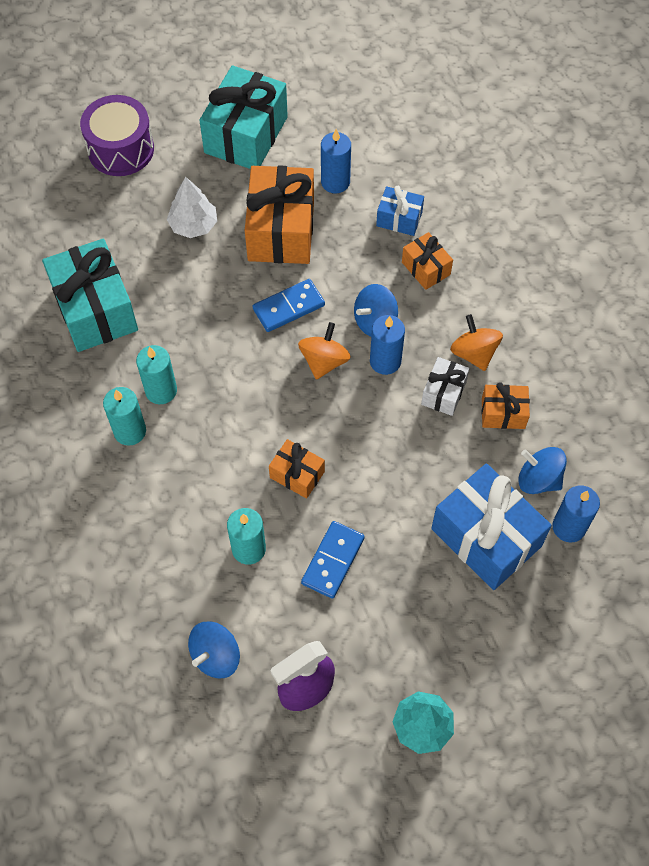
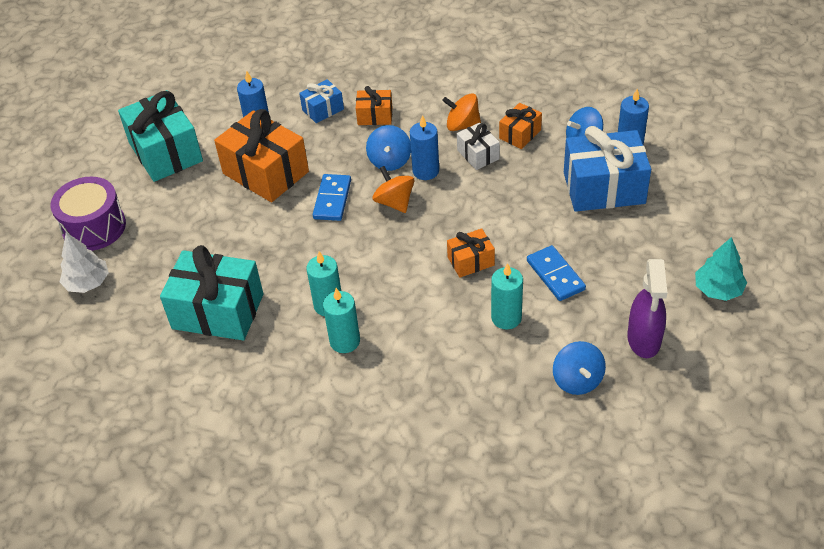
camera: 50 degrees left, 15 degrees down
white tree [167,177,217,238] -> white tree moved to [60,233,109,293]

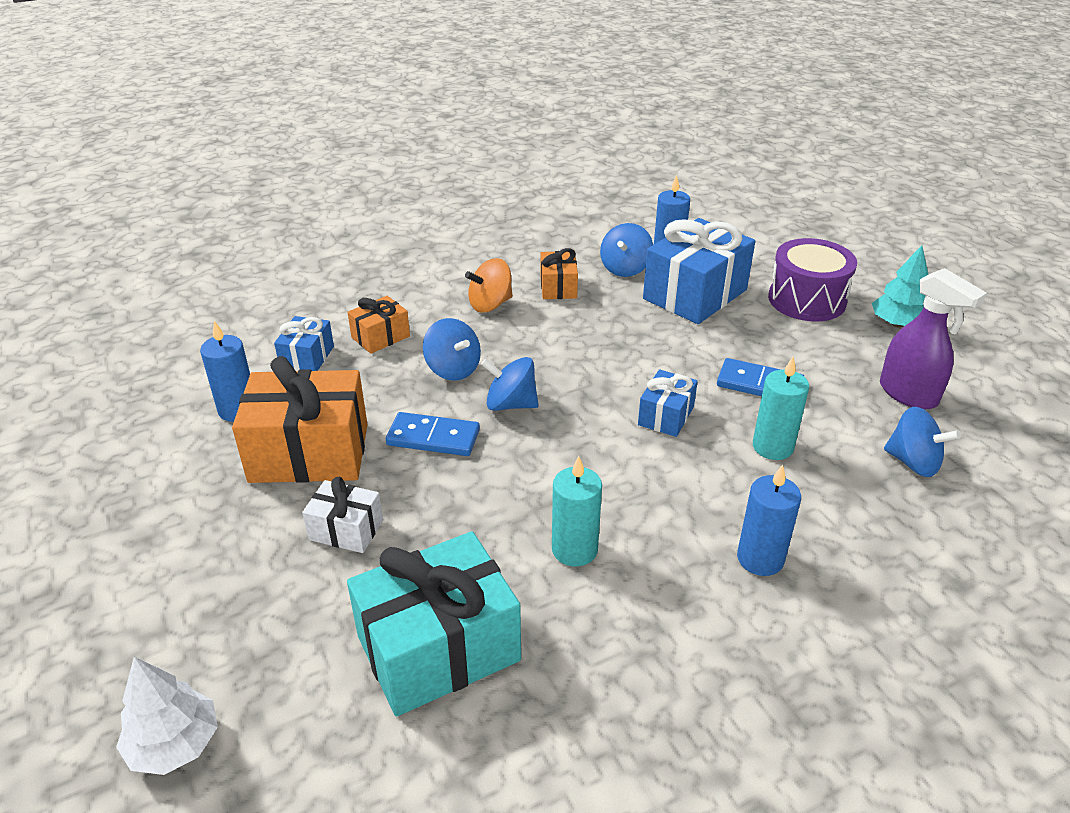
camera: 45 degrees left, 10 degrees down
purple drum [50,177,126,251] -> purple drum moved to [768,238,857,321]
turquoise gift [118,90,203,182] -> none
blue domino [312,174,351,221] -> blue domino turned 45 degrees counterclockwise [386,412,480,456]
turquoise candle [323,288,360,353] -> none
orange spinning top [372,166,414,213] -> blue spinning top [481,357,539,411]
blue candle [410,115,439,180] -> blue candle moved to [737,464,801,576]
orange gift [447,228,495,278] -> blue gift [638,369,698,437]
white gift [457,123,500,170] -> white gift moved to [302,477,383,553]

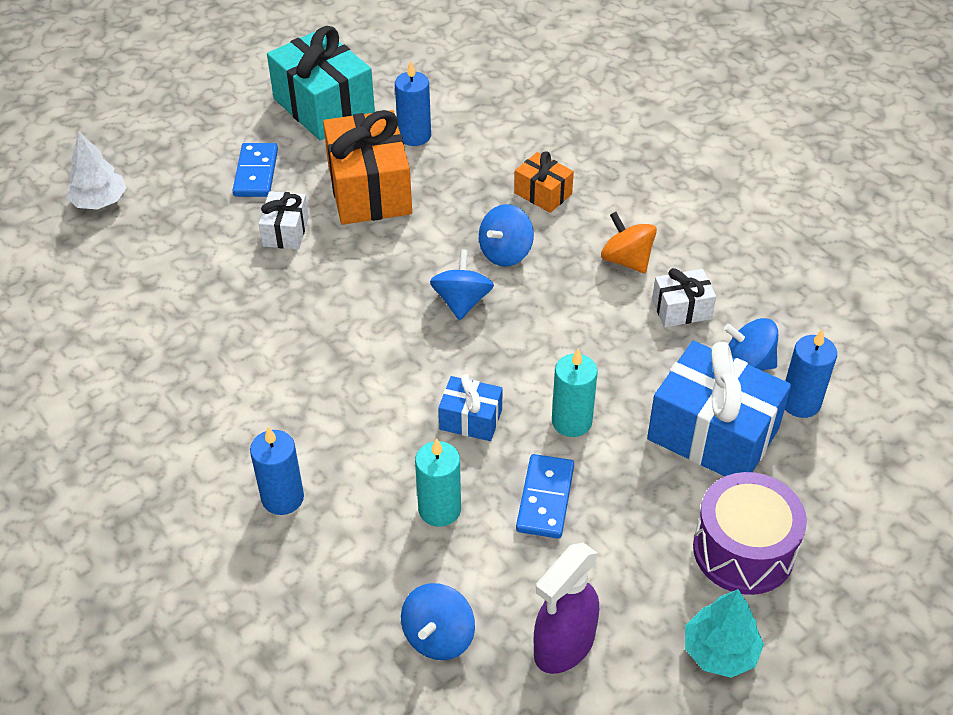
camera: 80 degrees right, 10 degrees up
blue gift [274,316,334,371] -> none
turquoise gift [347,531,521,717] -> turquoise gift moved to [267,26,375,141]
blue domino [386,412,480,456] -> blue domino moved to [232,143,278,197]
orange gift [540,248,578,299] -> white gift [652,268,716,327]
turquoise candle [552,456,602,567] -> turquoise candle moved to [552,349,598,437]

